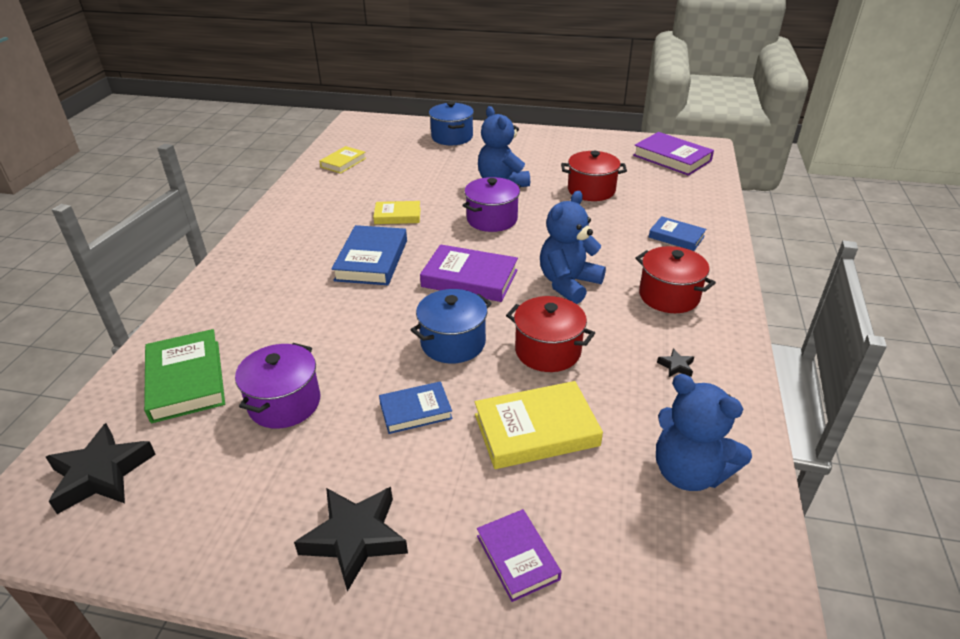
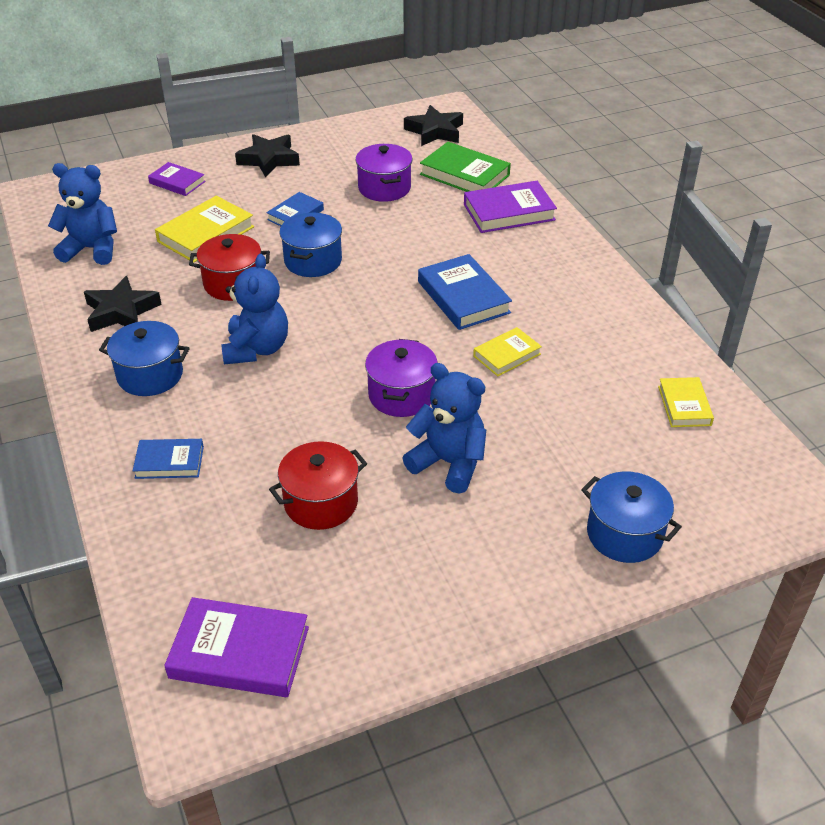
camera: 145 degrees right, 5 degrees up
purple book [420,244,518,302] -> purple book moved to [464,181,557,233]
red pot [635,246,716,313] -> blue pot [99,321,190,396]
black star [657,348,694,377] -> black star [84,276,162,332], size x2.31

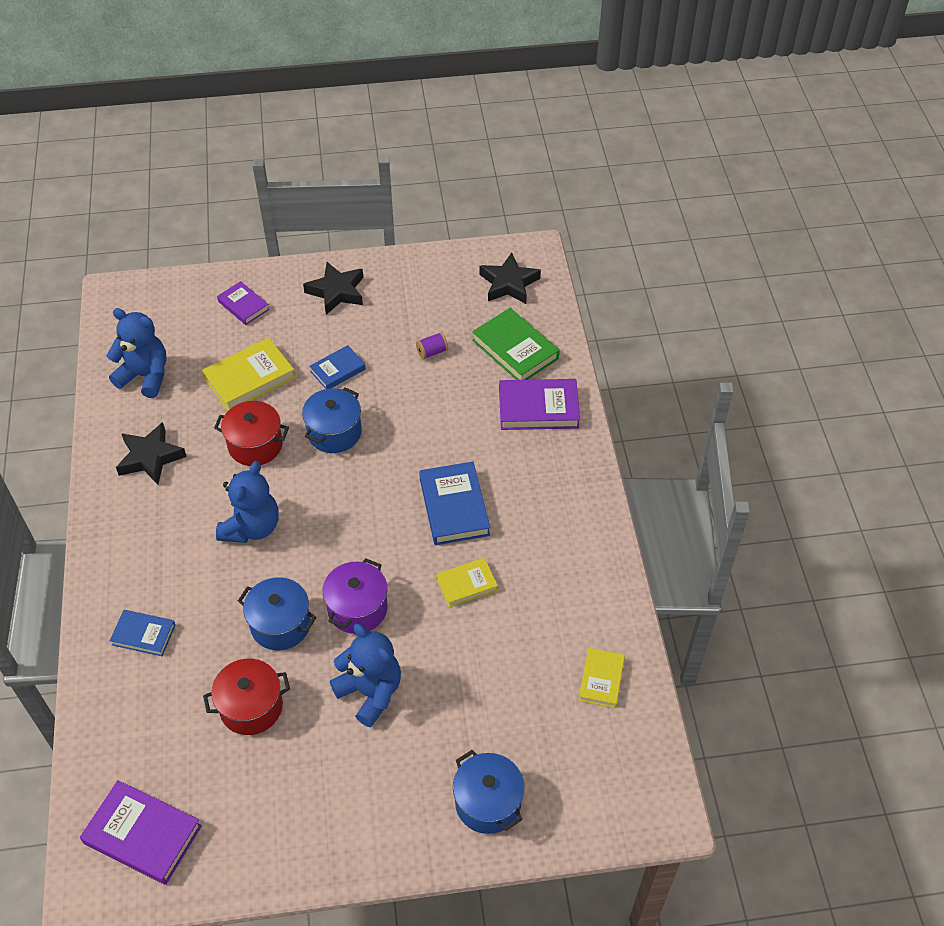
camera: 15 degrees right, 10 degrees up
blue pot [99,321,190,396] -> blue pot moved to [238,577,317,651]
purple pot [356,144,413,202] -> purple spool [416,332,448,359]

